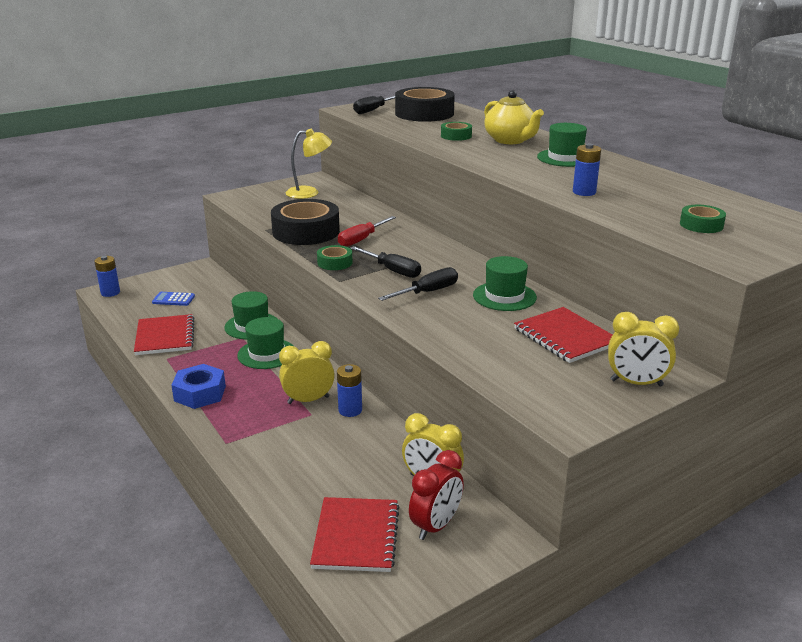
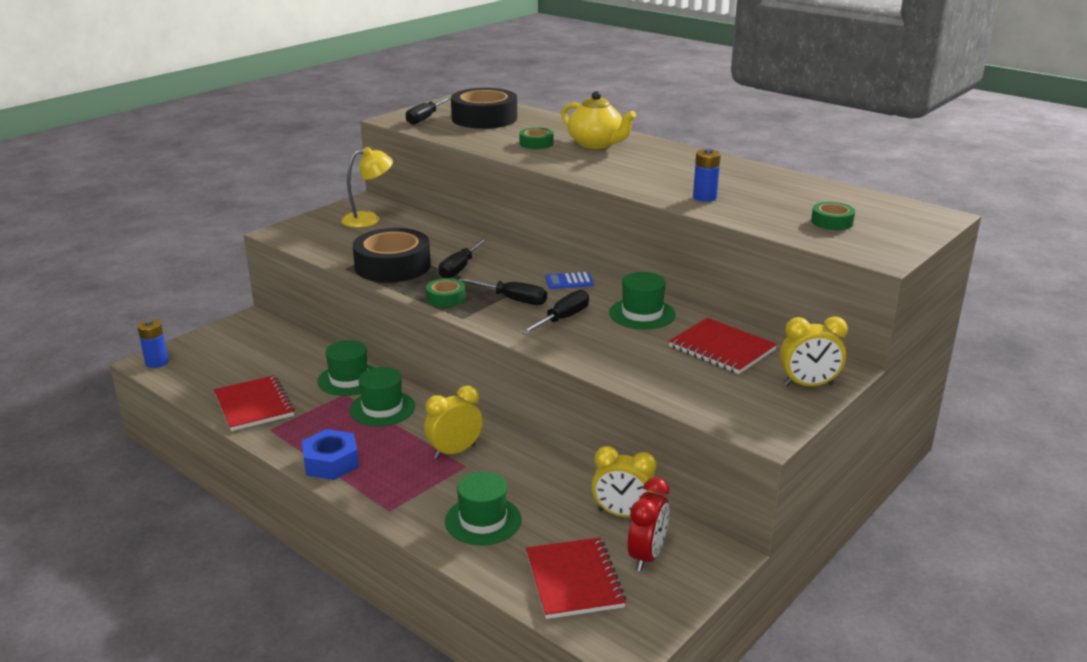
camera: 15 degrees left, 0 degrees up
blue calculator [152,292,195,306] -> blue calculator moved to [546,272,594,289]
blue battery [337,364,362,417] -> none
red screwdriver [338,216,396,247] -> black screwdriver [438,238,488,278]
green hat [537,123,587,167] -> green hat moved to [445,472,521,545]

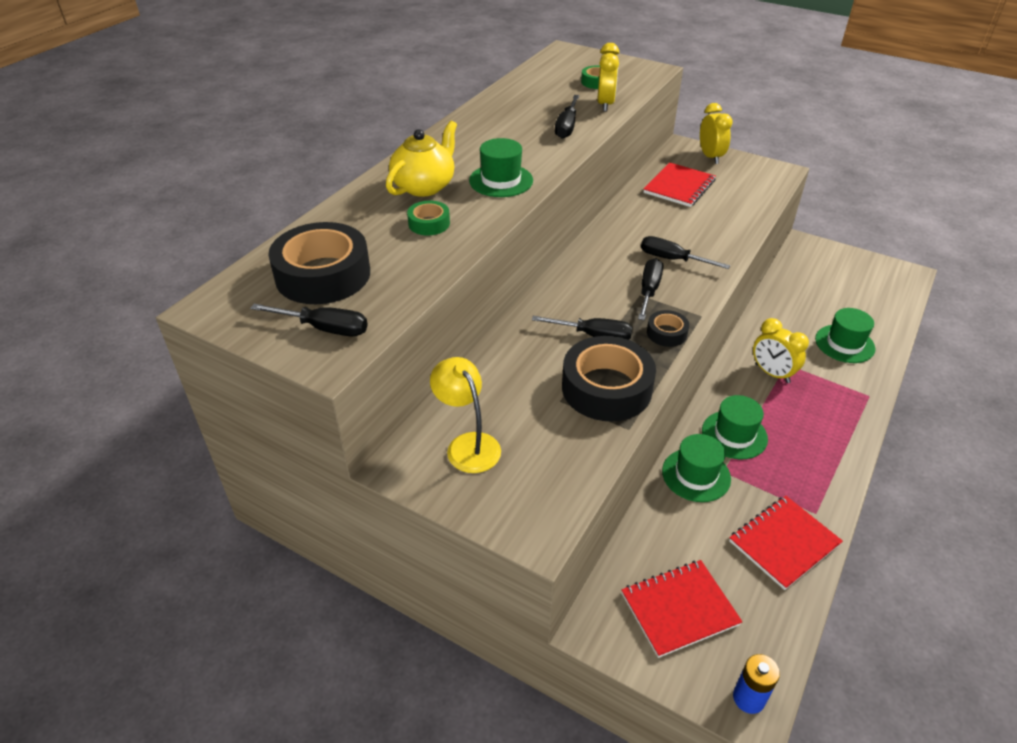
camera: 100 degrees left, 15 degrees up
blue nut [302,429,359,480] -> none
green tape [426,278,465,307] -> black tape [647,310,689,347]
red notebook [526,537,626,619] -> red notebook moved to [621,560,742,658]
blue calculator [546,272,594,289] -> none
yellow clock [592,446,657,517] -> yellow clock moved to [597,43,619,112]
green hat [609,272,676,329] -> green hat moved to [469,138,533,197]
red clock [628,477,669,571] -> none
blue battery [693,148,721,202] -> black screwdriver [555,95,579,139]

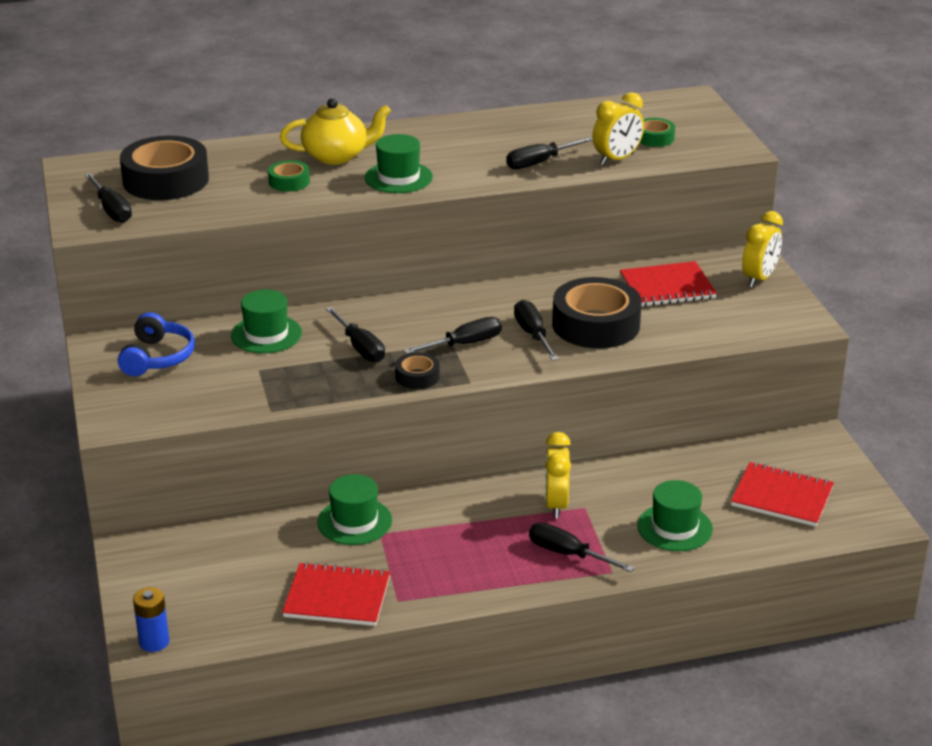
camera: 45 degrees right, 10 degrees down
yellow lamp [430,357,501,473] -> blue headphones [118,312,195,376]
black tape [562,336,656,421] -> black tape moved to [552,277,642,349]
red notebook [621,560,742,658] -> red notebook moved to [731,462,834,527]
green hat [702,395,768,459] -> green hat moved to [231,289,302,353]
none -> black screwdriver [529,523,634,572]

